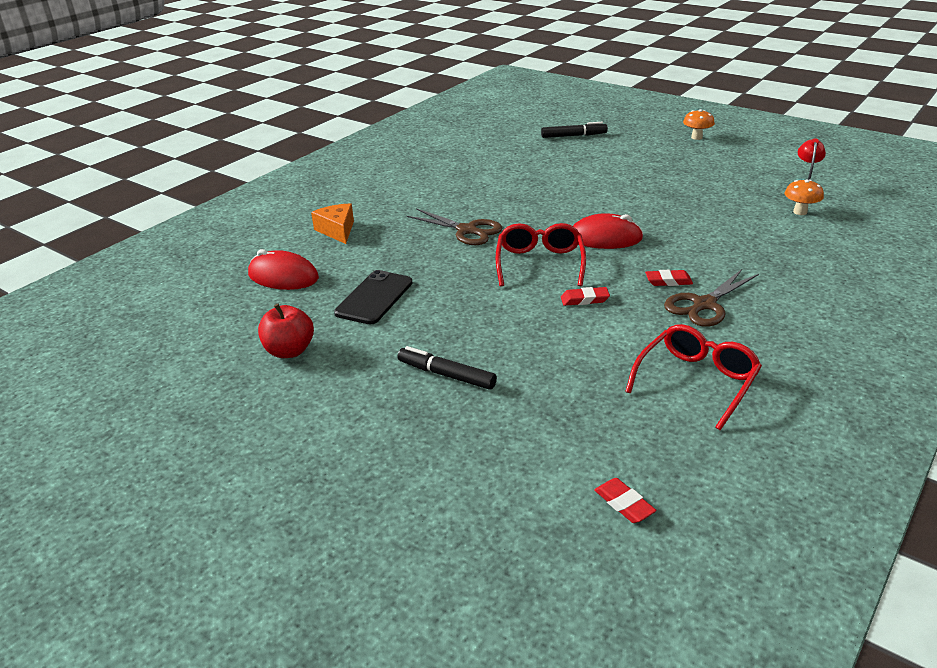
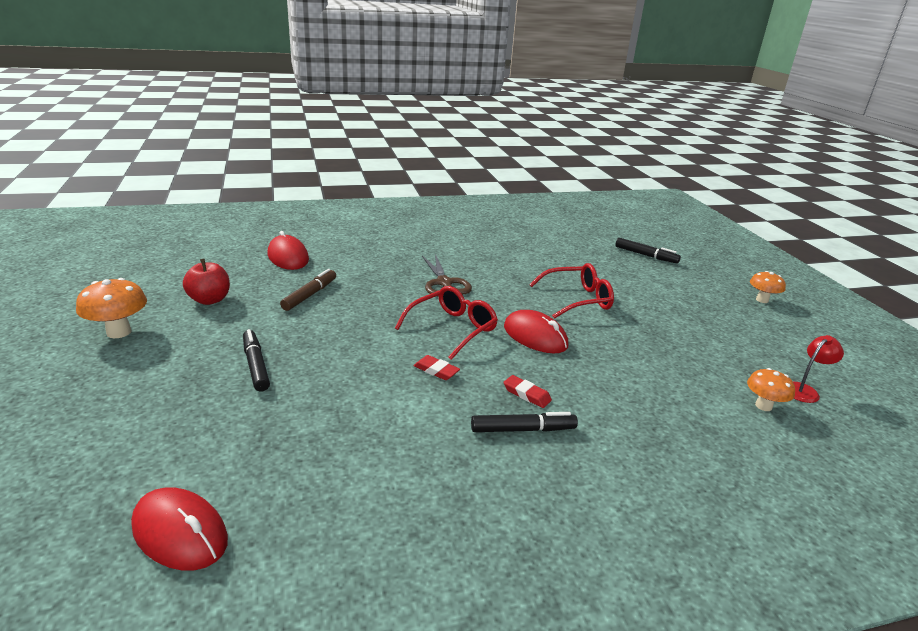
camera: 35 degrees right, 5 degrees down
orange cheese [311,203,354,244] -> none
black phone [334,270,412,325] -> brown marker [280,269,336,311]
red eraser [594,478,657,523] -> red mouse [131,487,228,570]
red glasses [625,324,762,430] -> red glasses moved to [529,263,614,319]
brown scissors [664,269,759,327] -> black marker [471,412,578,432]
none -> orange mushroom [76,278,147,338]

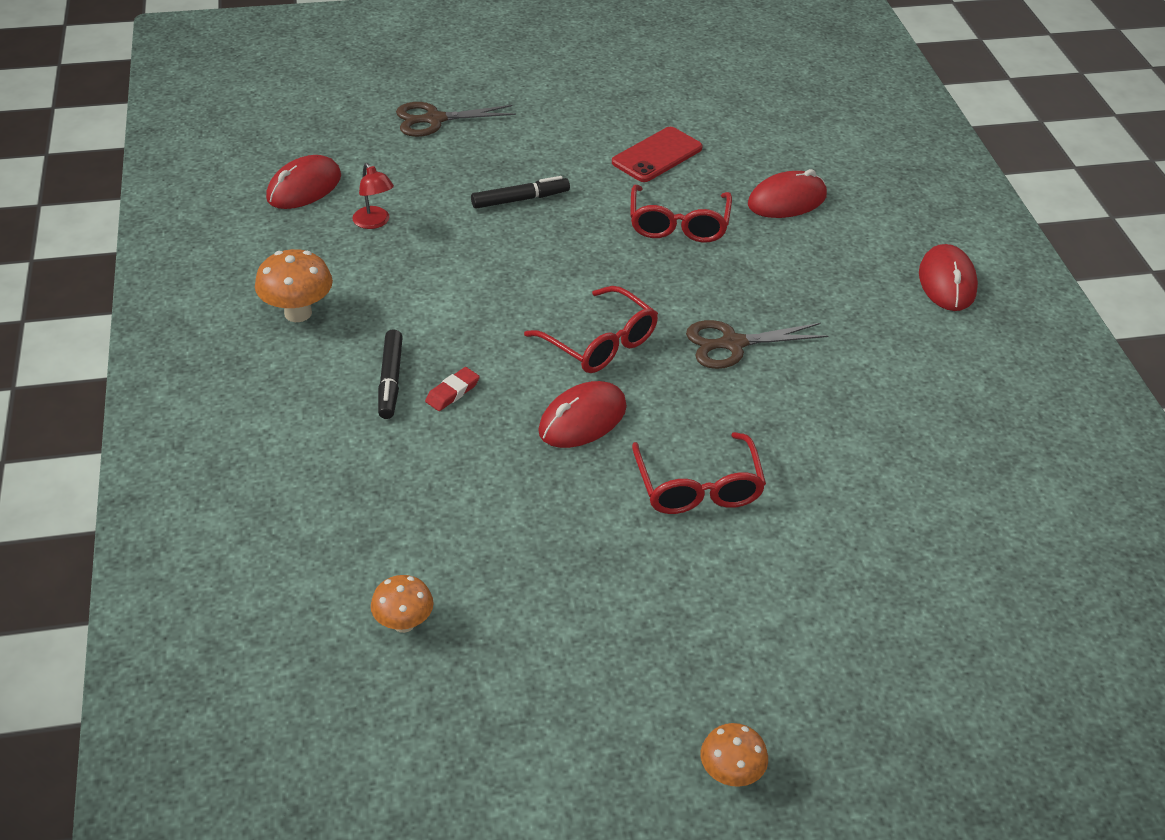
camera: 95 degrees right, 15 degrees up
orange mushroom [76,278,147,338] -> orange mushroom moved to [255,249,333,322]
red apple [183,259,230,305] -> red phone [612,127,703,182]
brown marker [280,269,336,311] -> red glasses [630,185,732,242]
red eraser [414,355,460,380] -> none
black marker [615,238,681,263] -> none
red lamp [793,335,844,403] -> red lamp moved to [352,163,394,229]
none -> brown scissors [396,102,516,137]
none -> red mouse [919,244,978,311]

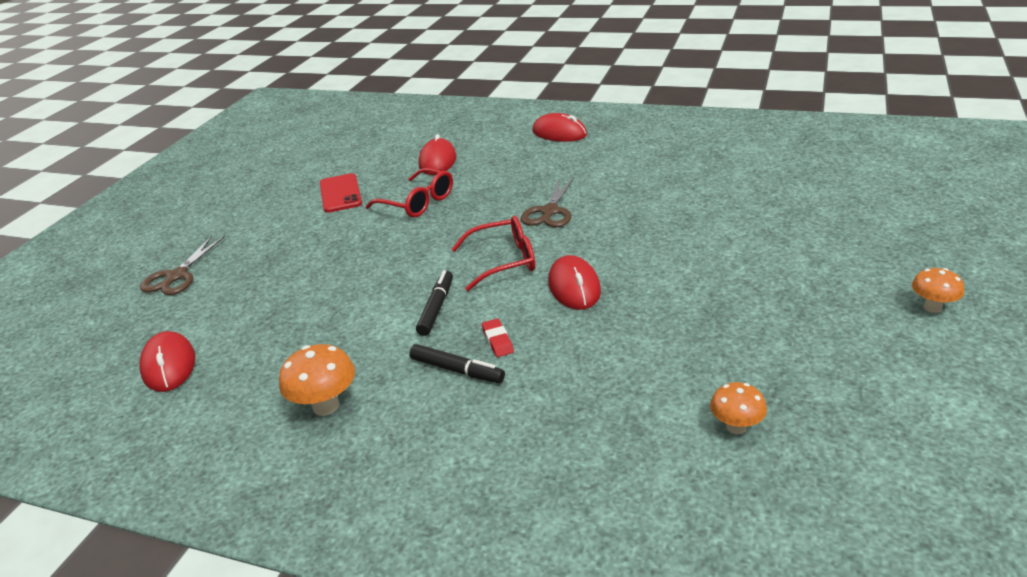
camera: 55 degrees left, 10 degrees down
red lamp [352,163,394,229] -> none
black marker [471,176,570,209] -> black marker moved to [416,270,453,336]
red glasses [632,432,766,514] -> none

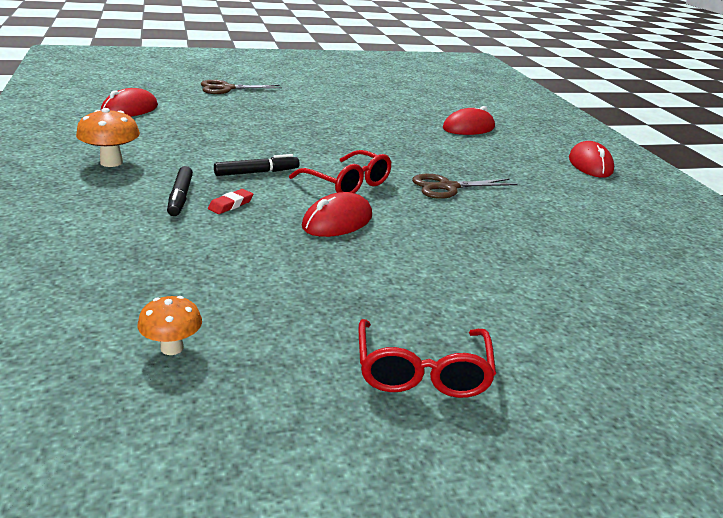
camera: 50 degrees right, 5 degrees down
red phone [320,173,362,213] -> none
red glasses [365,168,453,218] -> red glasses moved to [359,319,496,398]
orange mushroom [912,268,964,313] -> none

